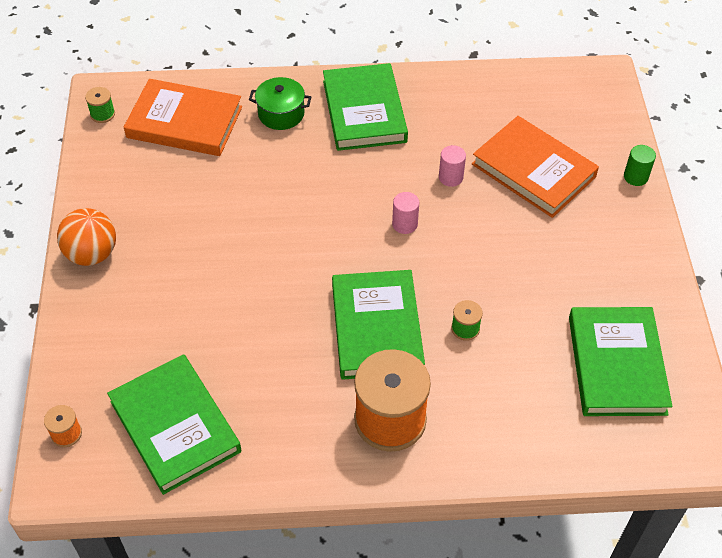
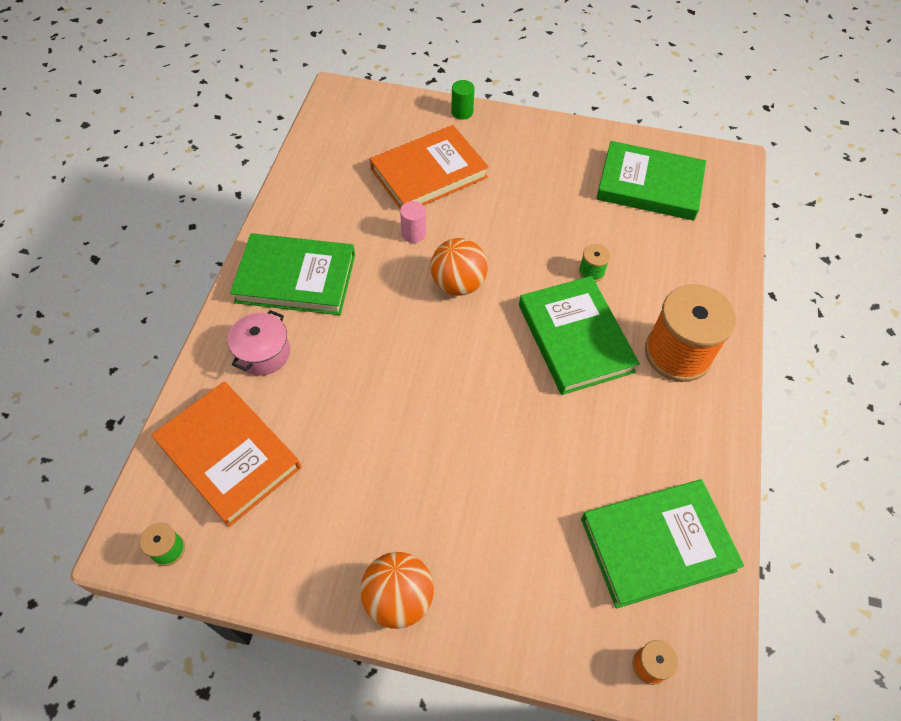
camera: 75 degrees left, 5 degrees up
orange book [124,79,242,156] -> orange book turned 75 degrees counterclockwise [151,382,301,527]
green pot [249,77,311,130] -> pink pot [228,310,290,376]
green book [332,270,425,380] -> green book turned 60 degrees clockwise [519,276,640,395]
pink cylinder [392,192,419,234] -> orange ball [431,238,488,296]

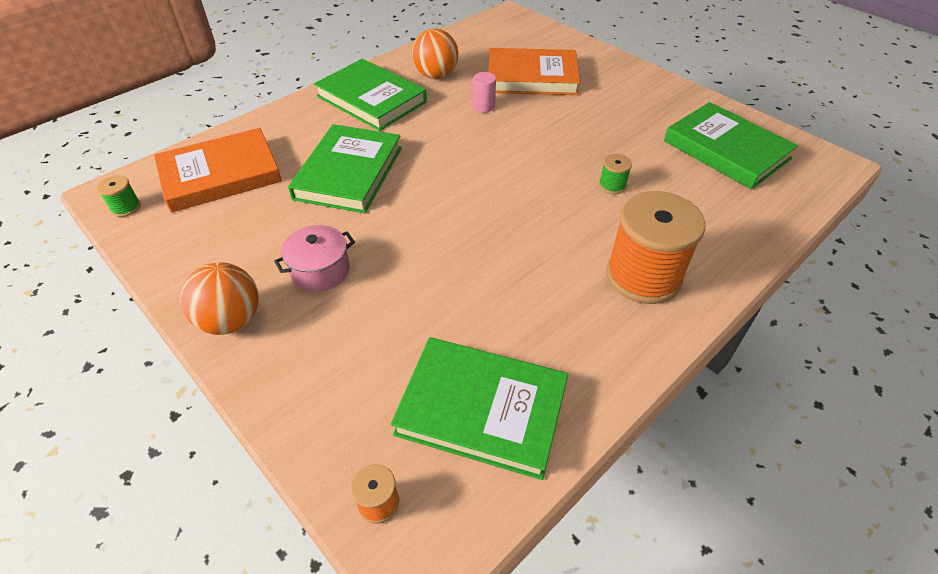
camera: 35 degrees right, 10 degrees down
orange book [151,382,301,527] -> orange book turned 75 degrees clockwise [154,128,282,213]
pink pot [228,310,290,376] -> pink pot moved to [274,225,355,292]
orange ball [431,238,488,296] -> orange ball moved to [412,28,458,79]
green cylinder [451,80,475,120] -> none
green book [519,276,640,395] -> green book moved to [288,124,402,213]

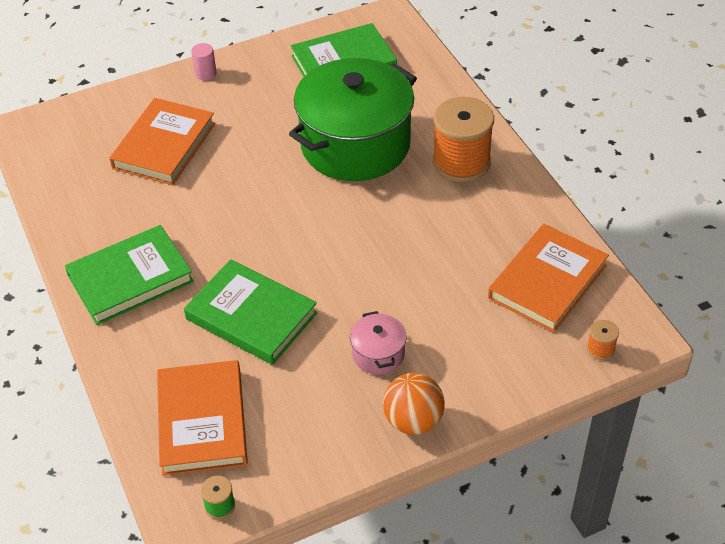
camera: 70 degrees left, 0 degrees up
green book [391,337,568,480] -> orange book [488,224,609,333]
orange ball [412,28,458,79] -> none
pink cylinder [473,72,496,113] -> pink cylinder moved to [191,43,217,80]
green spool [599,154,632,194] -> green pot [289,58,417,181]

